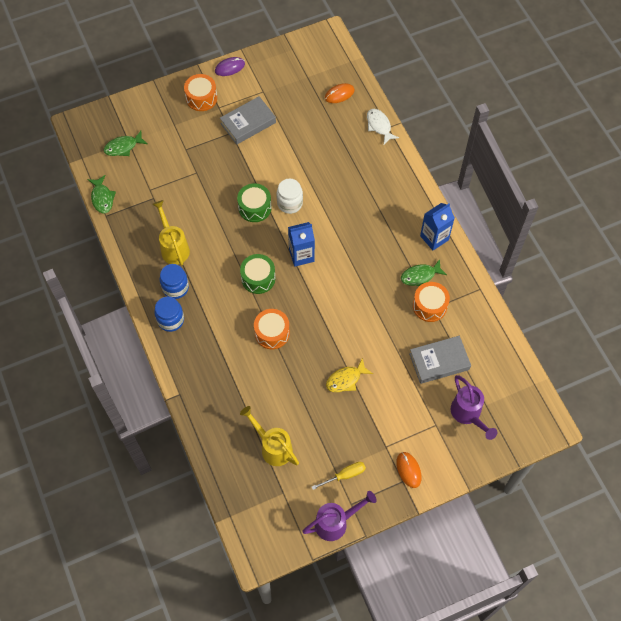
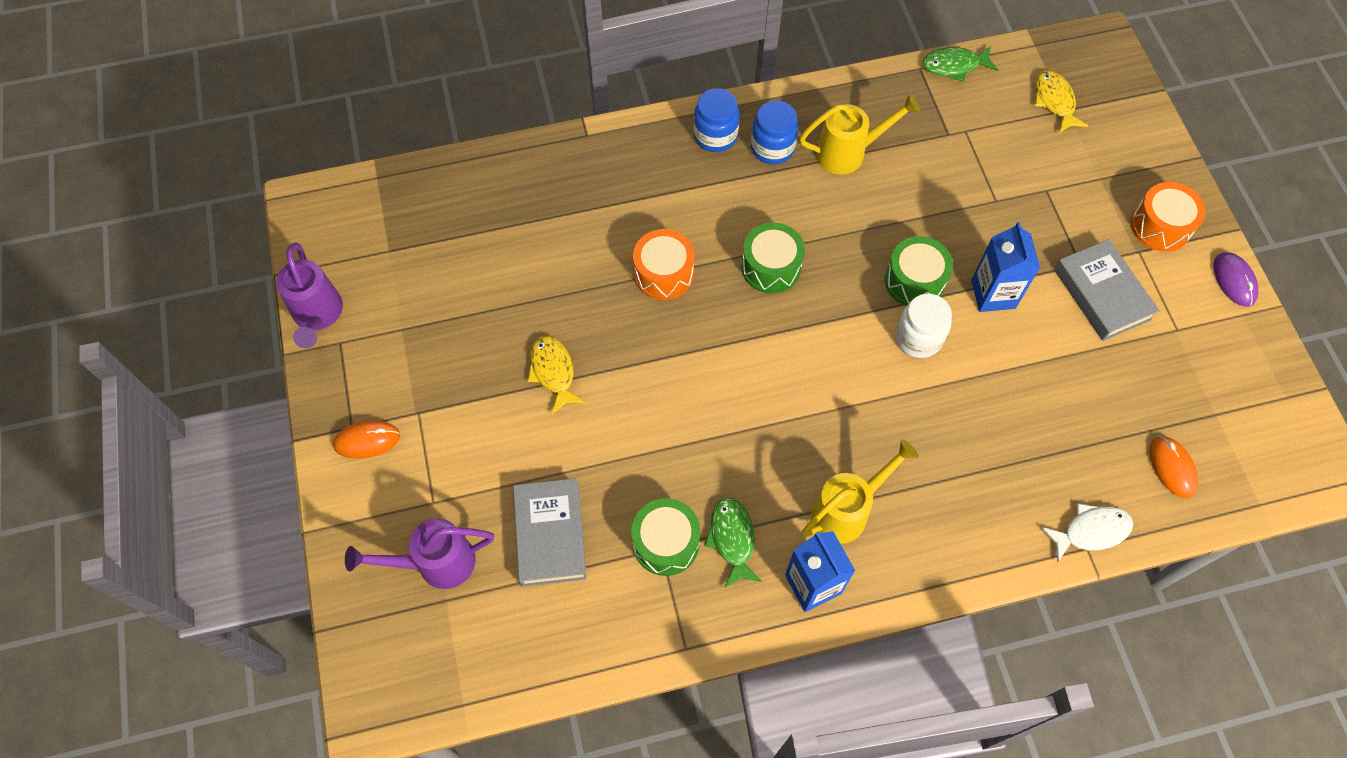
camera: 100 degrees right, 0 degrees up
green fish [104,131,147,156] -> yellow fish [1035,70,1088,133]
yellow watering can [240,406,299,466] -> yellow watering can moved to [801,439,919,544]
blue carton [288,222,315,267] -> blue carton moved to [971,222,1040,312]
yellow screwdriver [312,462,366,490] -> none
orange drum [413,282,450,322] -> green drum [631,498,700,576]

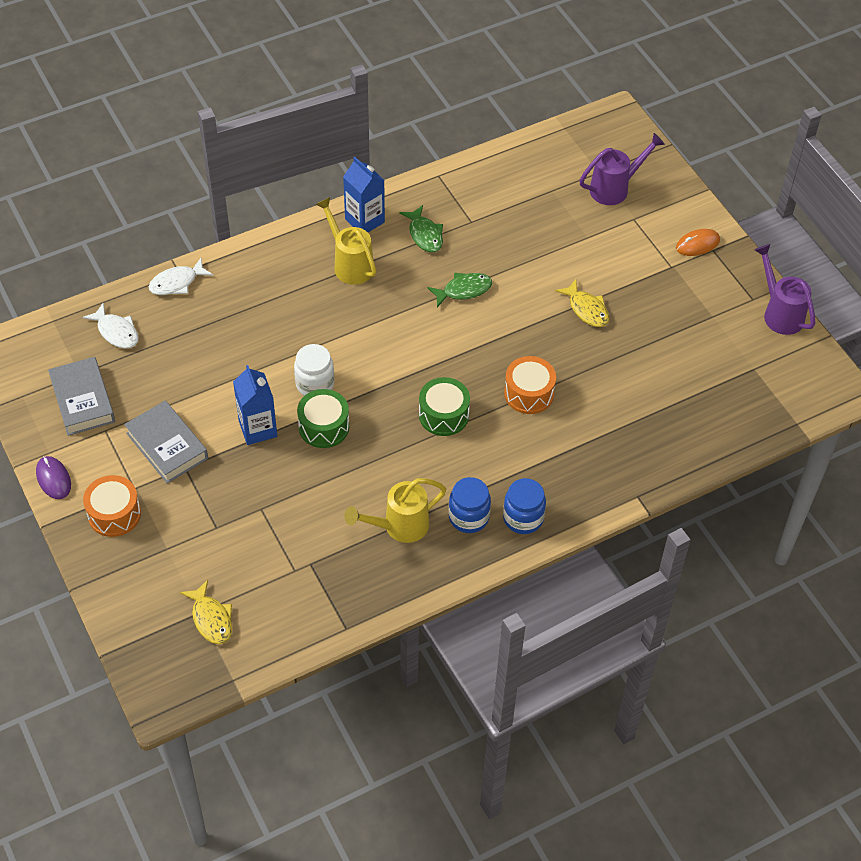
camera: 165 degrees right, 10 degrees down
grey book [513,478,587,587] -> grey book moved to [48,357,115,436]
green drum [631,498,700,576] -> none
yellow watering can [801,439,919,544] -> yellow watering can turned 105 degrees clockwise [315,197,376,285]
green fish [923,46,998,82] -> green fish moved to [427,273,492,307]
orange mouse [1149,436,1198,498] -> white fish [82,302,139,349]

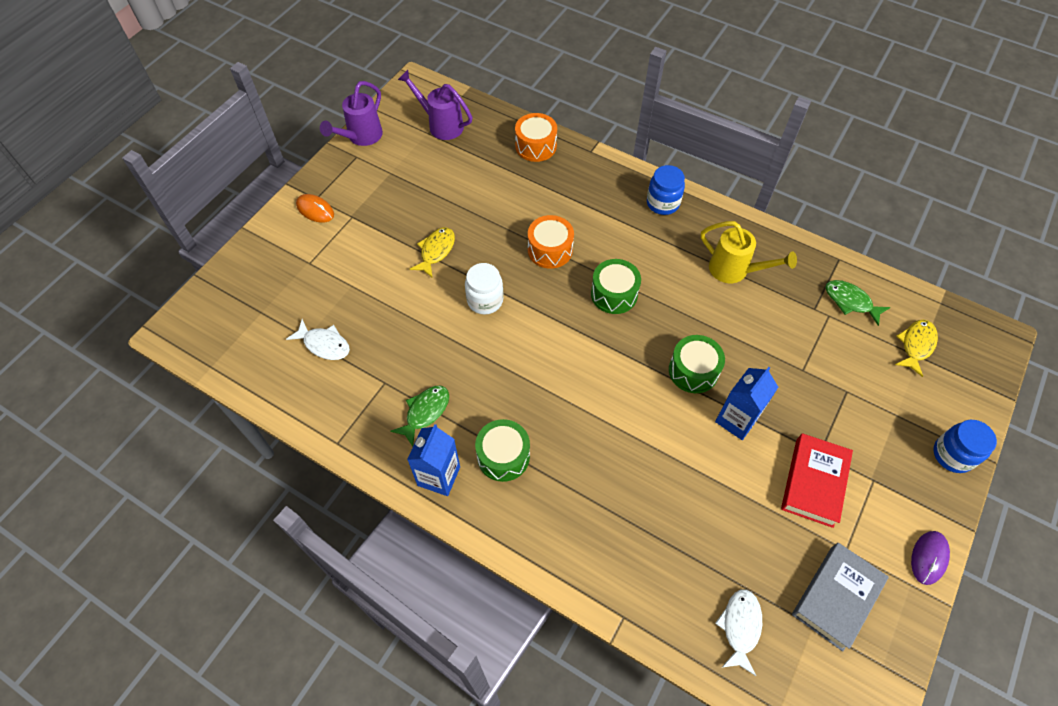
camera: 120 degrees left, 5 degrees up
orange drum [83,475,141,537] -> orange drum moved to [515,113,557,162]
grey book [124,400,208,483] -> red book [781,433,853,528]
white fish [149,258,213,295] -> white fish moved to [286,319,350,360]
white jar [294,344,334,396] -> white jar moved to [465,263,504,315]
yellow watering can [315,197,376,285] -> green drum [475,419,530,482]
green fish [427,273,492,307] -> green fish moved to [825,280,890,326]
blue jar [449,477,491,533] -> blue jar moved to [933,420,997,473]
purple watering can [579,133,665,205] -> purple watering can moved to [398,70,472,140]

